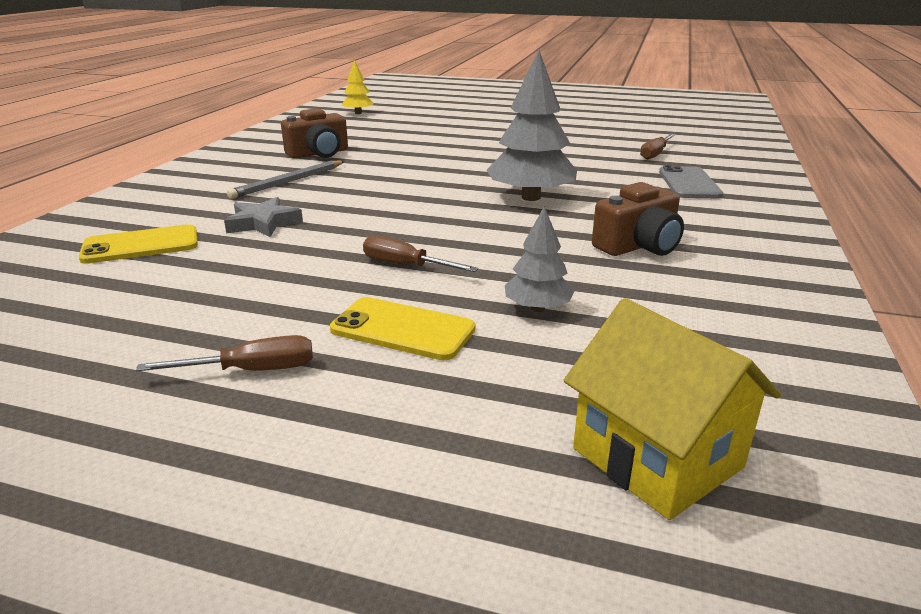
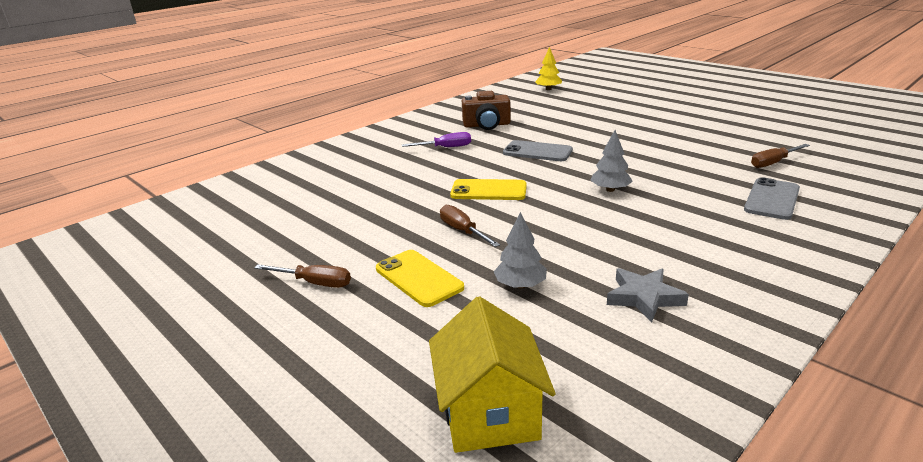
camera: 30 degrees right, 0 degrees up
yellow phone [79,224,198,264] -> yellow phone moved to [450,179,527,200]
grey star [224,197,303,237] -> grey star moved to [607,268,689,323]
grey pencil [227,161,345,199] -> purple screwdriver [402,132,471,147]
grey tree [487,50,577,201] -> grey tree [590,130,633,192], size x0.54
brown camera [592,182,684,256] -> none
none -> grey phone [503,140,573,161]

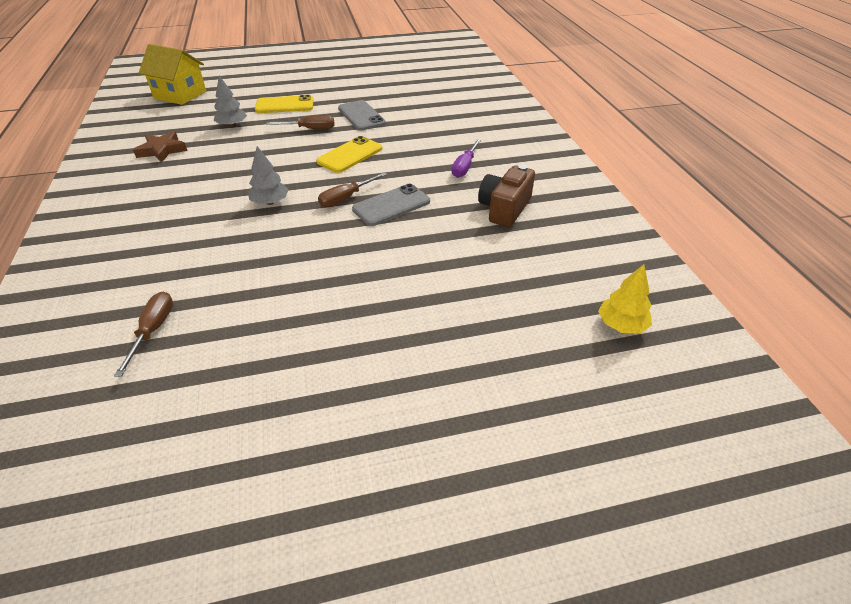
camera: 120 degrees right, 15 degrees up
brown screwdriver [254,264,351,288] -> brown screwdriver moved to [318,172,387,207]
grey star [607,268,689,323] -> brown star [133,131,188,163]
grey phone [744,177,800,220] -> grey phone moved to [338,100,386,131]

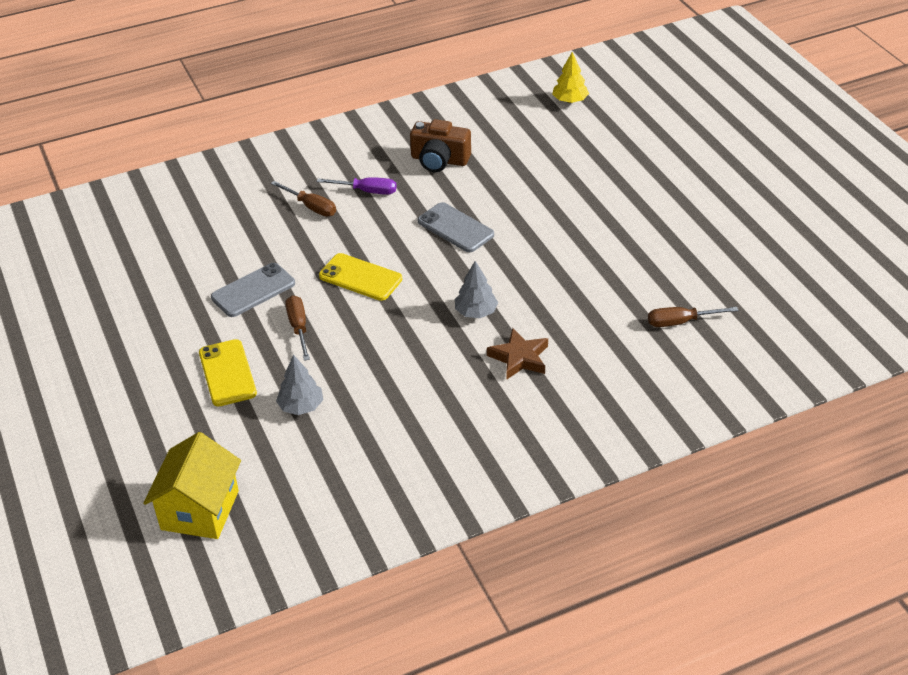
camera: 100 degrees left, 0 degrees up
brown star [133,131,188,163] -> brown star moved to [487,328,548,380]
brown screwdriver [318,172,387,207] -> brown screwdriver moved to [271,181,336,217]

